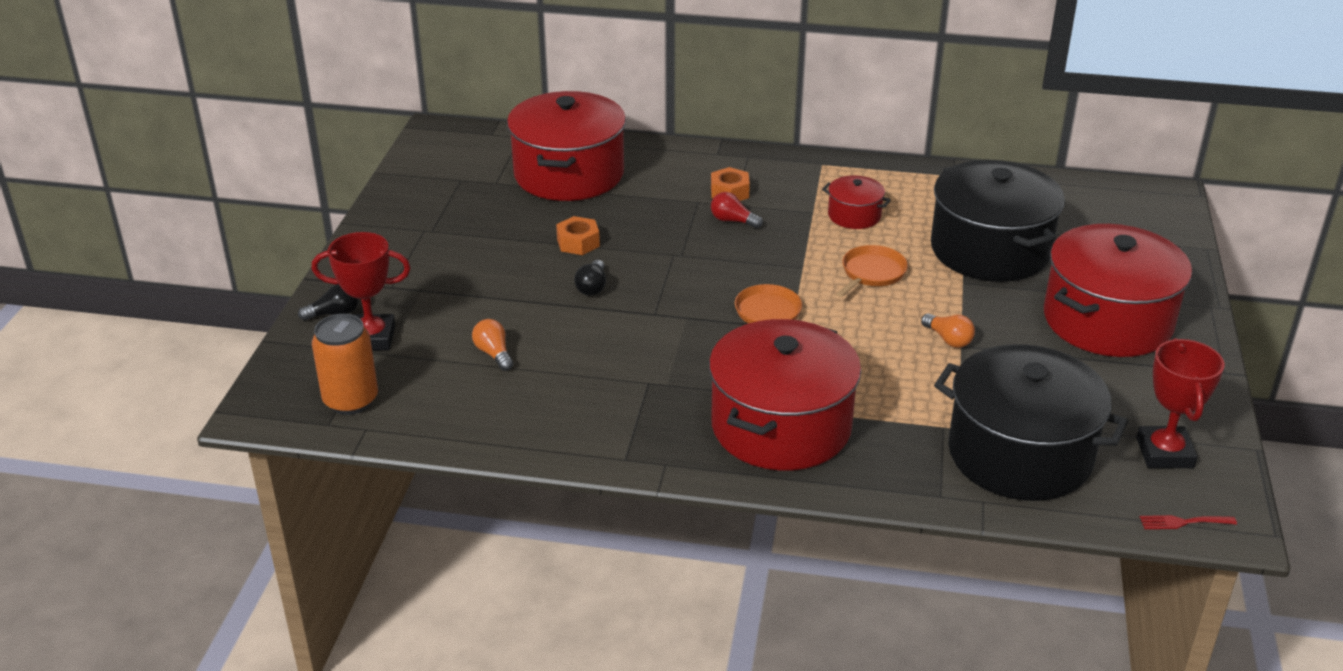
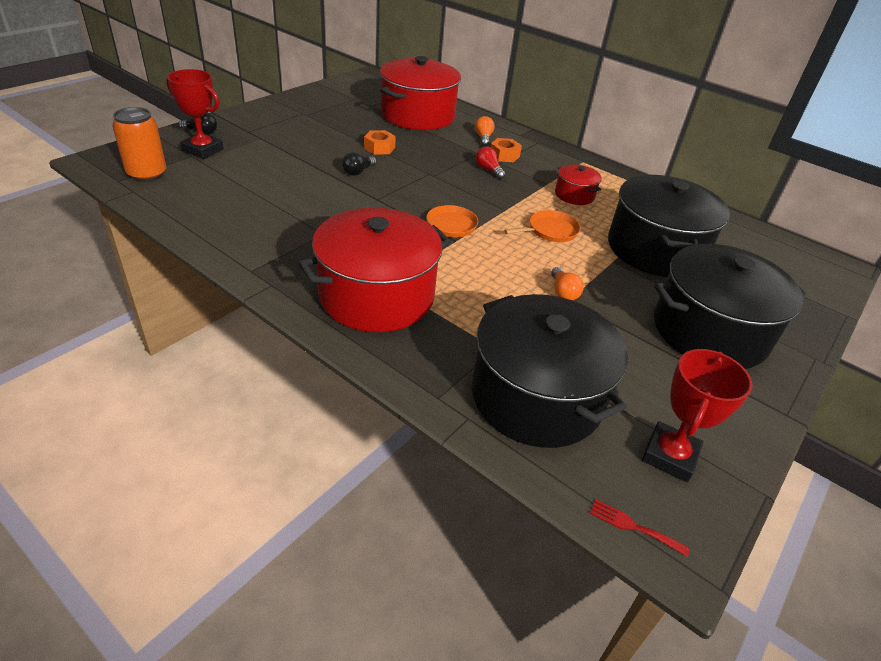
camera: 25 degrees right, 5 degrees up
orange light bulb [472,319,513,371] -> orange light bulb moved to [475,116,494,146]
red pot [1044,224,1192,357] -> black pot [654,244,806,369]

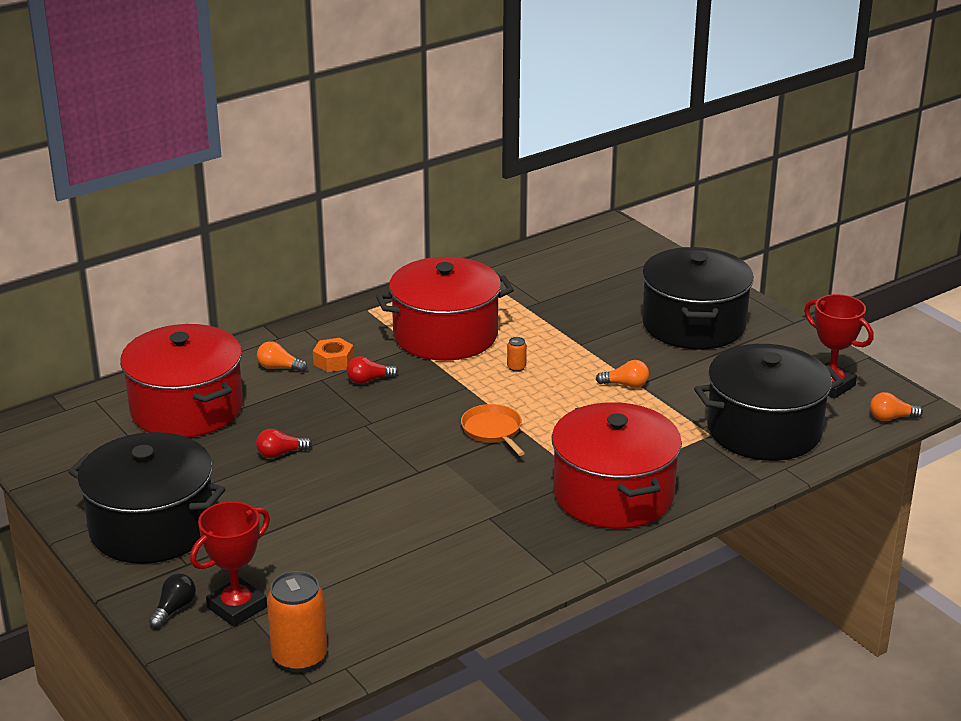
camera: 70 degrees left, 10 degrees down
black light bulb [342,152,376,176] -> none
orange nut [364,130,396,155] -> red light bulb [256,429,312,458]
orange pan [504,210,581,242] -> orange can [507,337,527,372]
red pot [555,164,602,205] -> red pot [376,257,514,361], size x2.17
red fork [589,499,690,556] -> orange light bulb [870,392,923,421]
black pot [608,175,730,277] -> black pot moved to [68,432,225,564]

